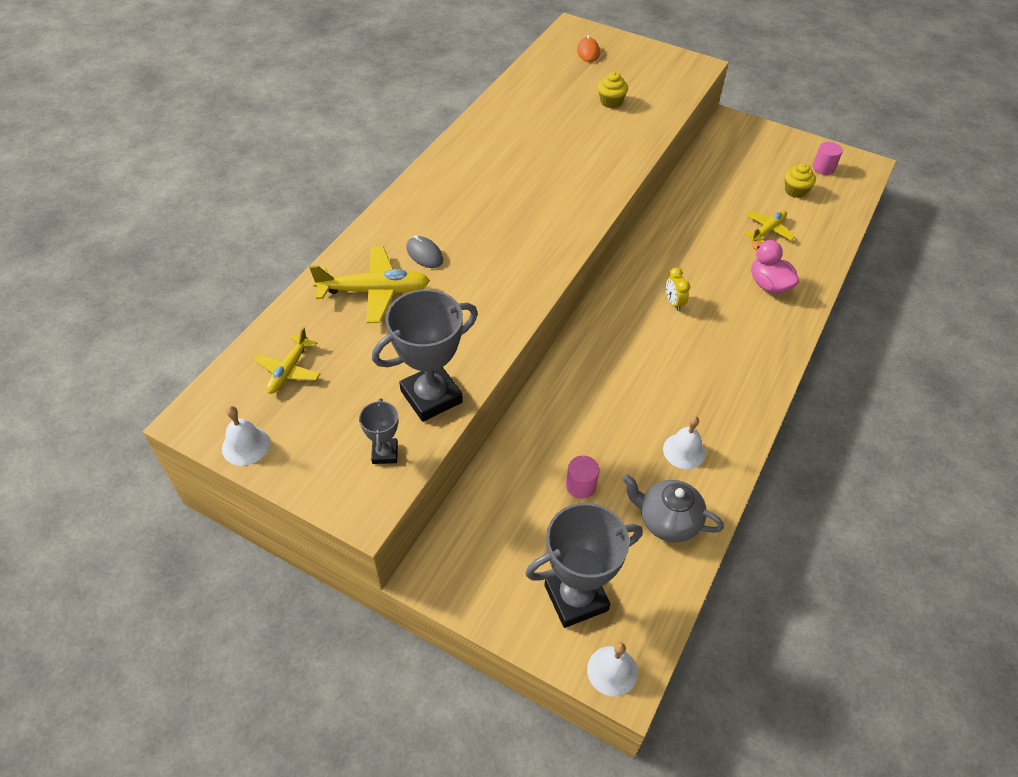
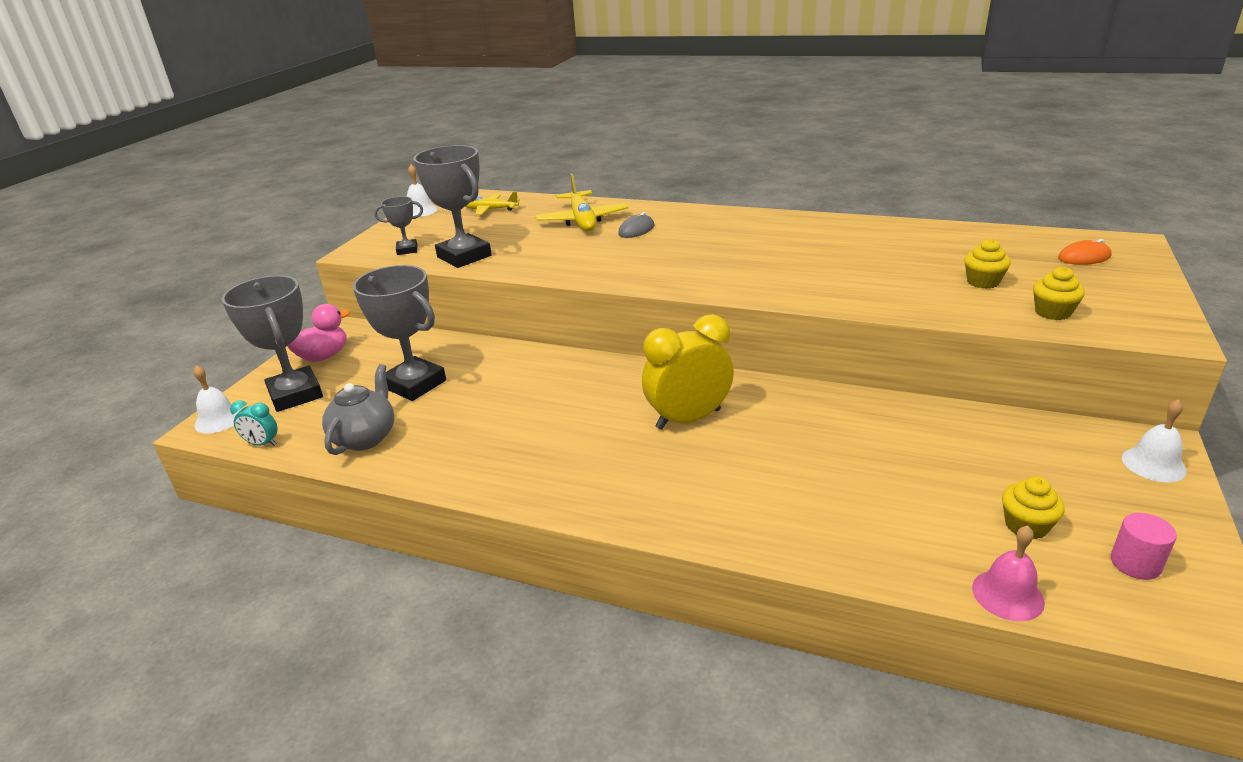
camera: 85 degrees right, 20 degrees down
pink cylinder [566,456,599,499] -> grey trophy [353,265,446,401]
white bell [663,416,706,469] -> white bell moved to [1122,399,1187,482]
yellow clock [666,267,690,311] -> yellow clock [642,314,734,430], size x2.17
yellow plane [745,210,795,242] -> none
pink duck [751,240,799,294] -> pink duck moved to [287,304,350,362]
none -> turquoise clock [230,400,278,446]
none -> pink bell [972,526,1045,621]
none -> yellow cupcake [1033,267,1085,320]

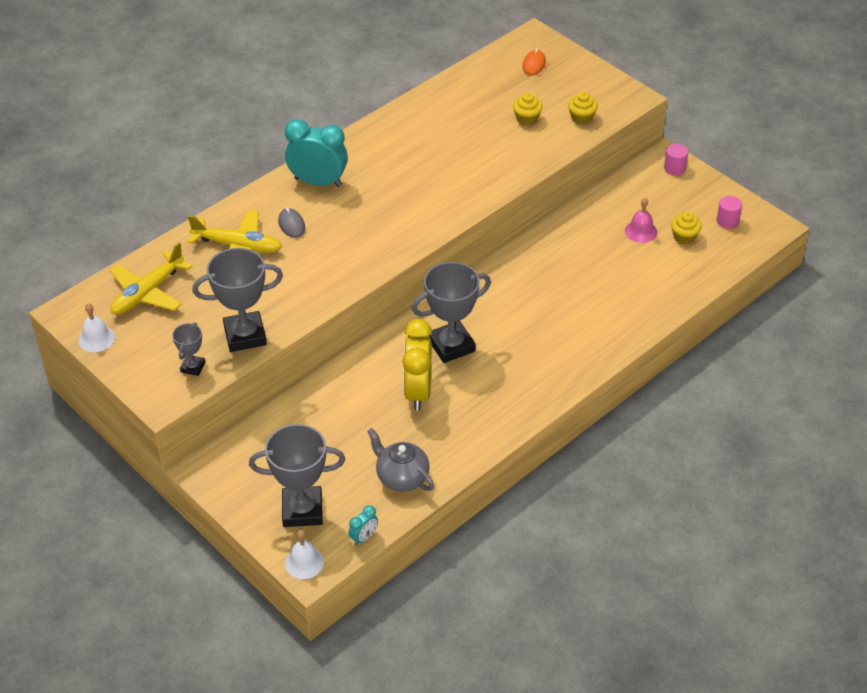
camera: 65 degrees left, 15 degrees up
pink duck [287,304,350,362] -> none
grey trophy [353,265,446,401] -> grey trophy moved to [412,262,491,363]
yellow plane [465,192,520,215] -> yellow plane [110,242,193,315], size x1.61
yellow clock [642,314,734,430] -> yellow clock moved to [402,319,432,411]
pink bell [972,526,1045,621] -> pink bell moved to [625,198,657,243]
white bell [1122,399,1187,482] -> pink cylinder [664,144,688,176]
none -> turquoise clock [285,119,348,187]

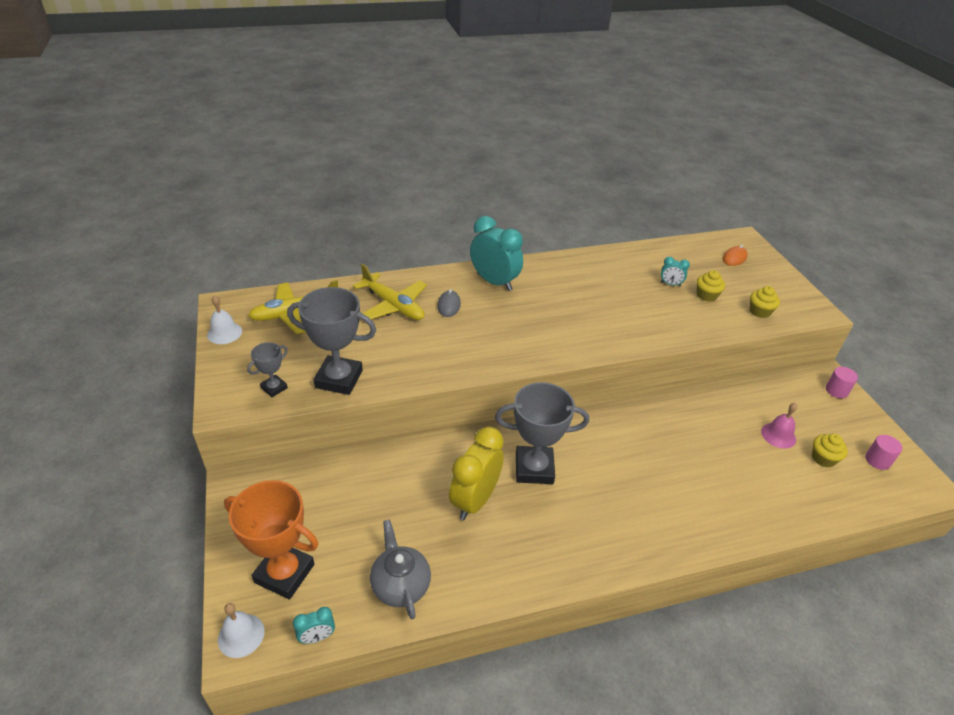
camera: 25 degrees right, 5 degrees down
grey trophy [249,424,345,527] -> orange trophy [224,480,318,600]
none -> turquoise clock [661,257,690,287]

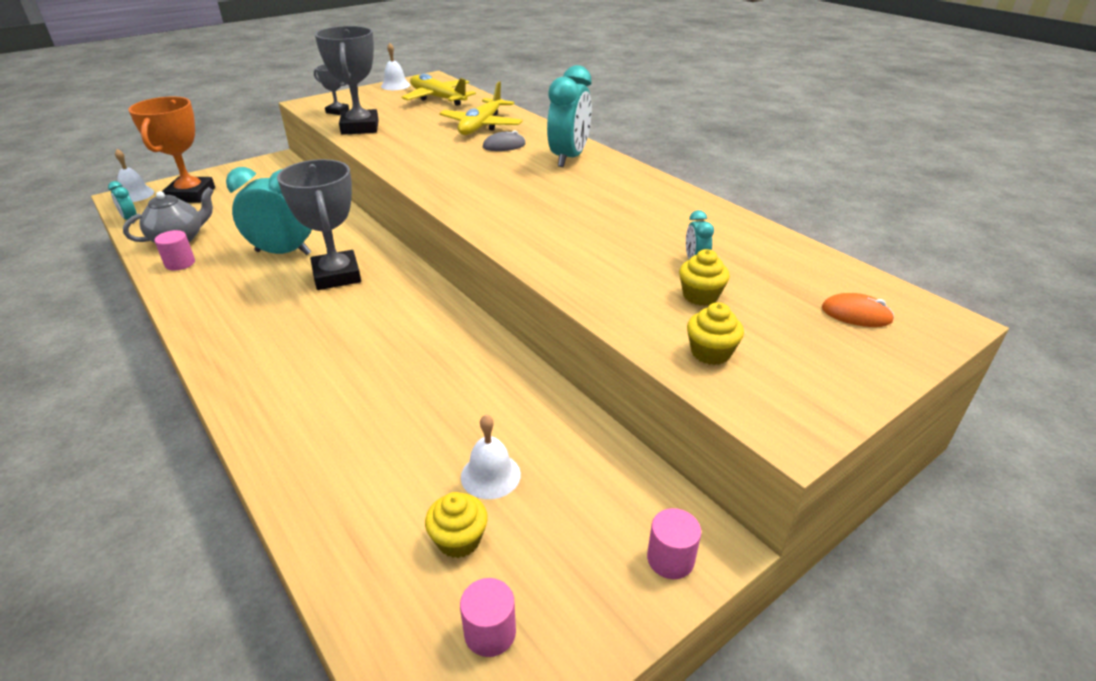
camera: 70 degrees right, 5 degrees down
yellow clock [449,427,504,520] -> turquoise clock [226,167,312,255]
pink bell [761,403,798,449] -> white bell [461,414,521,499]
none -> pink cylinder [154,230,195,271]

